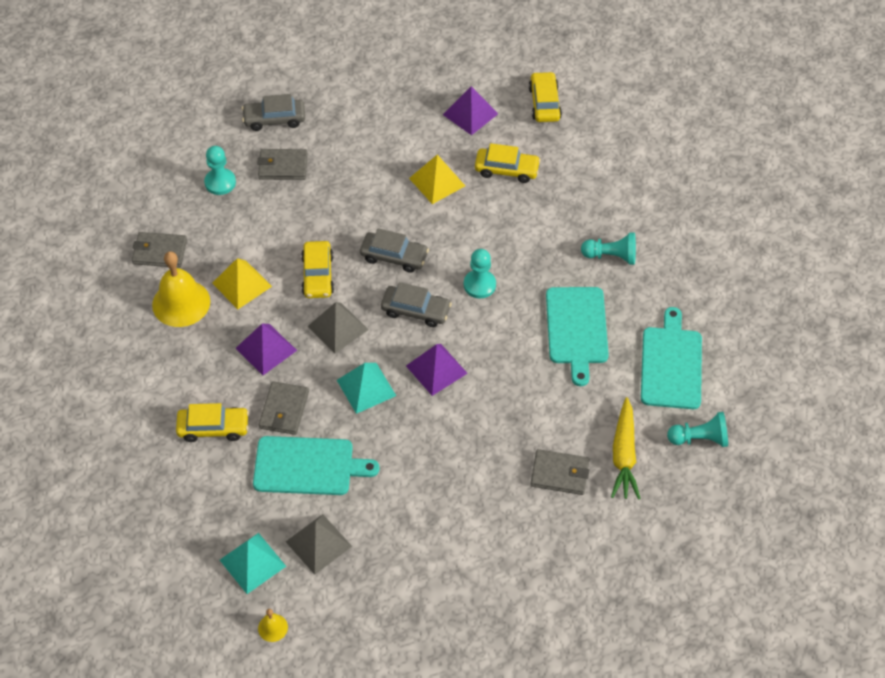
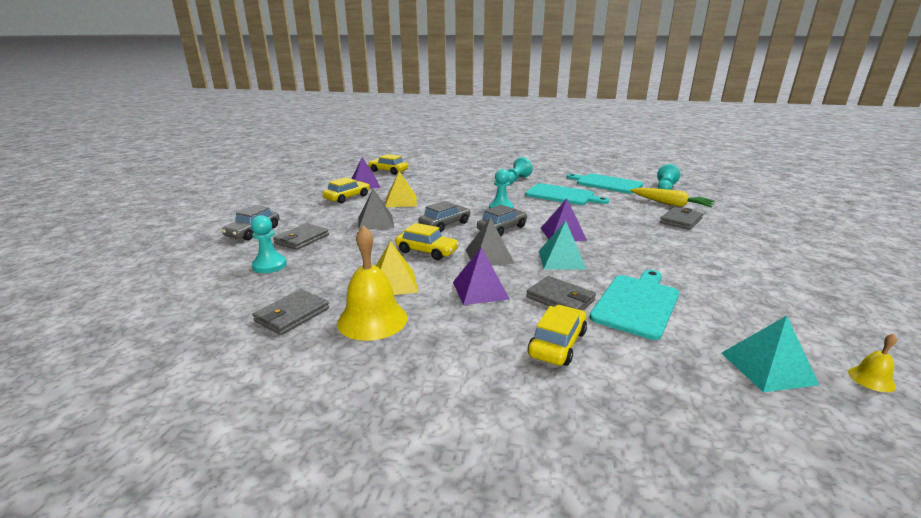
camera: 60 degrees left, 30 degrees down
grey pyramid [286,514,352,575] -> grey pyramid moved to [358,189,394,230]
yellow car [475,143,541,183] -> yellow car moved to [323,177,370,204]

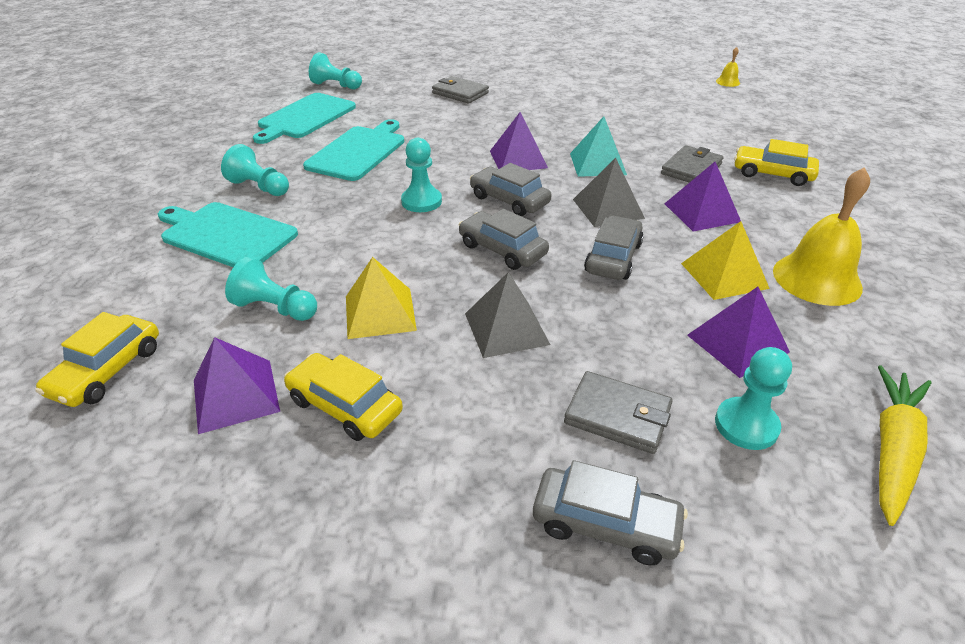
camera: 95 degrees left, 15 degrees up
grey wallet [252,289,329,335] -> none
yellow car [395,223,459,260] -> grey car [584,216,644,280]
turquoise cutting board [589,270,679,340] -> turquoise cutting board moved to [158,202,298,267]
yellow carrot [630,188,715,207] -> yellow carrot moved to [878,365,931,526]
turquoise pyramid [721,316,819,392] -> none
none -> turquoise pawn [225,256,317,321]
none -> purple pyramid [687,287,790,378]

